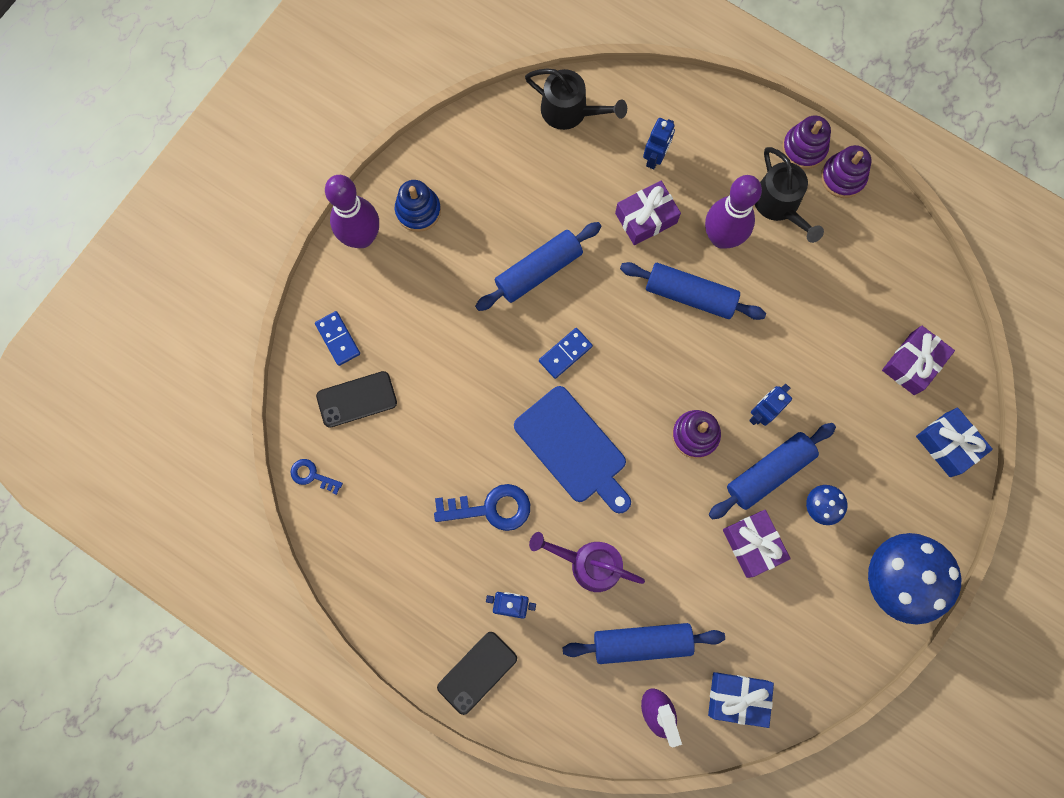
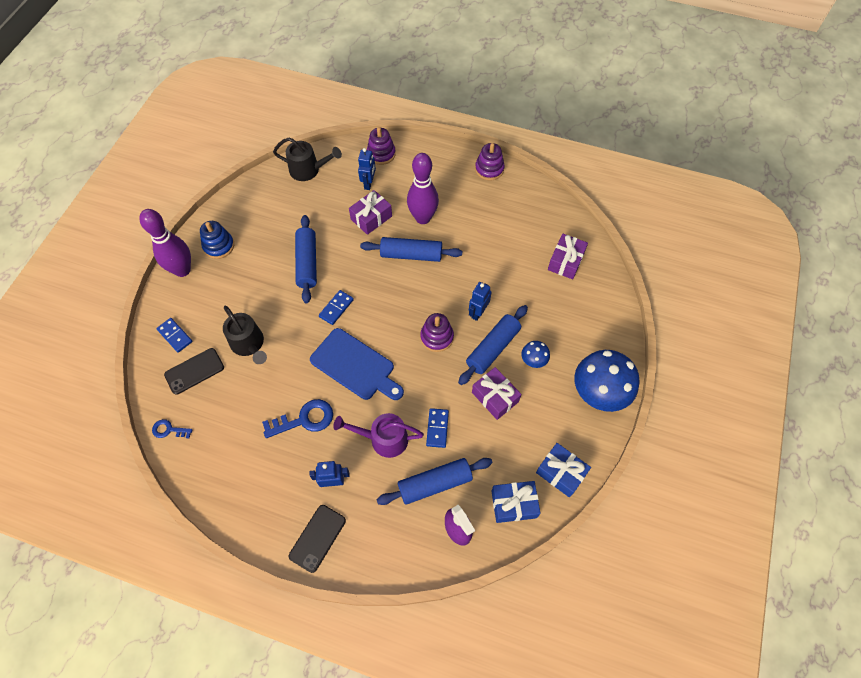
camera: 15 degrees left, 15 degrees down
blue rolling pin [475,222,602,311] -> blue rolling pin turned 45 degrees counterclockwise [295,215,317,303]
black watering can [755,147,824,243] -> black watering can moved to [223,306,267,364]
purple stacking toy [782,116,831,169] -> purple stacking toy moved to [367,127,396,165]
blue gift [916,408,993,477] -> blue gift moved to [536,443,591,497]
none -> blue domino [426,408,449,448]

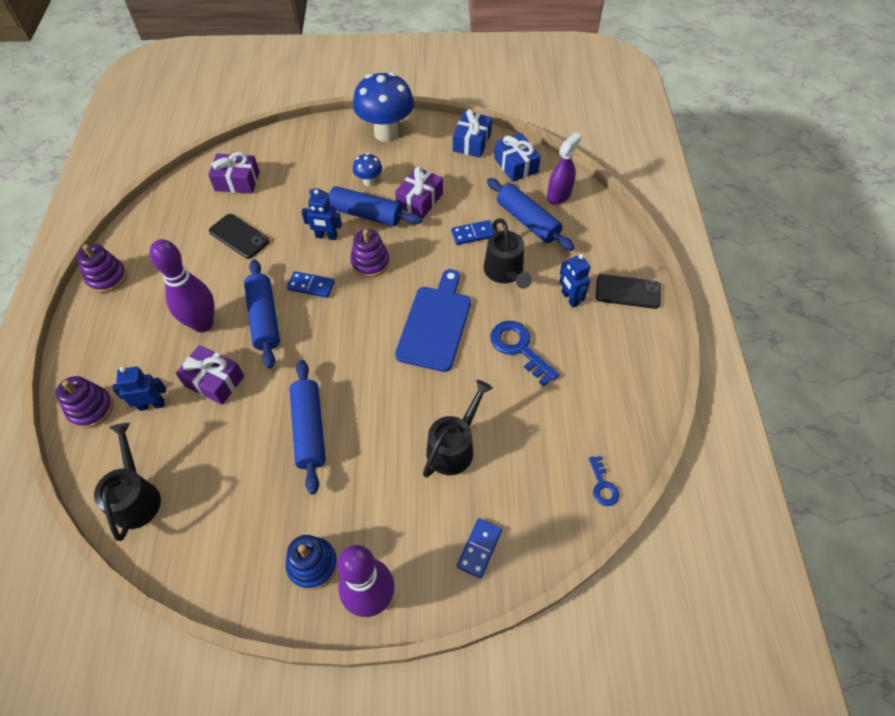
camera: 110 degrees left, 5 degrees down
black phone [164,348,224,395] -> black phone moved to [209,214,270,259]
blue rolling pin [295,215,317,303] -> blue rolling pin turned 75 degrees counterclockwise [289,360,326,495]
blue domino [319,290,354,325] -> blue domino moved to [287,271,334,298]
purple watering can [333,413,424,458] -> black watering can [484,218,532,289]

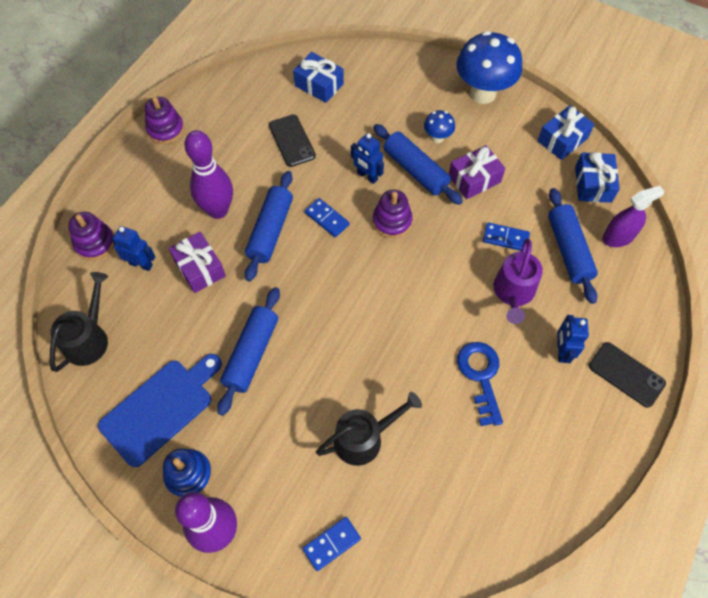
camera: 30 degrees right, 5 degrees up
purple gift [208,152,260,193] -> blue gift [293,52,344,103]
blue cutting board [395,269,471,372] -> blue cutting board moved to [98,354,222,467]
black watering can [484,218,532,289] -> purple watering can [493,238,543,324]
blue key [589,456,619,506] -> none

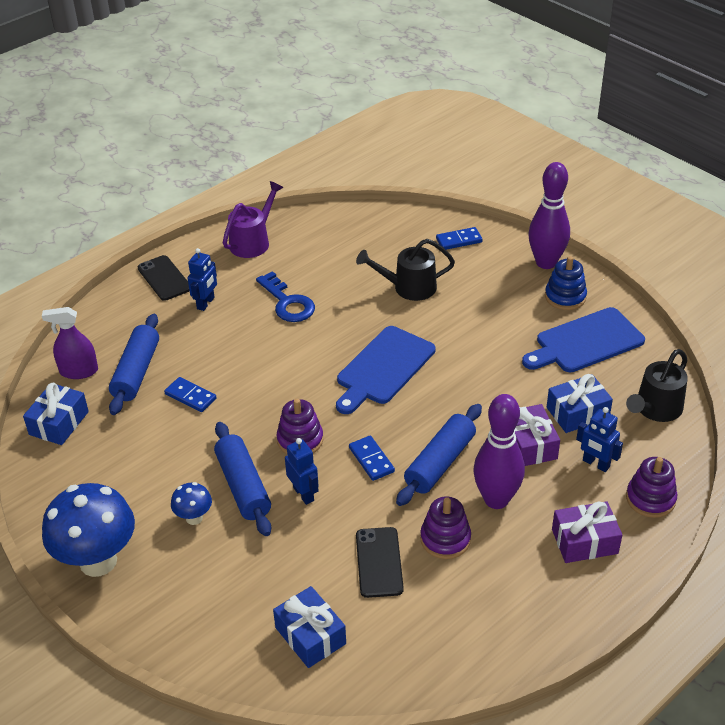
camera: 160 degrees left, 20 degrees down
purple stacking toy [145,97,184,144] -> purple stacking toy moved to [420,497,471,559]
blue rolling pin [217,287,280,416] -> none
purple gift [449,145,505,199] -> purple gift moved to [552,501,622,563]
blue key [457,342,503,426] -> blue key turned 45 degrees counterclockwise [256,271,315,322]
purple watering can [493,238,543,324] -> purple watering can moved to [223,181,284,258]
blue gift [537,105,594,160] -> blue gift moved to [547,374,613,433]
none -> blue cutting board [336,326,436,414]

